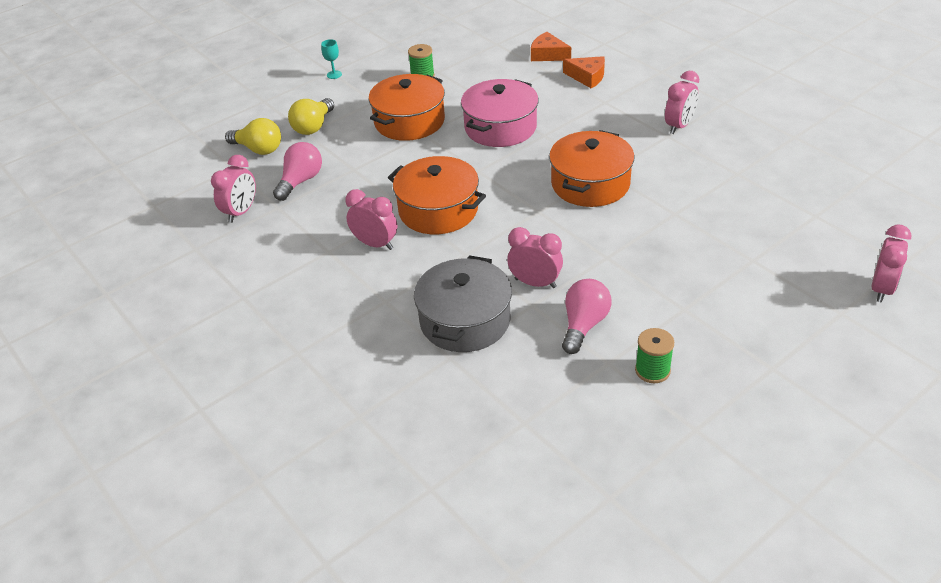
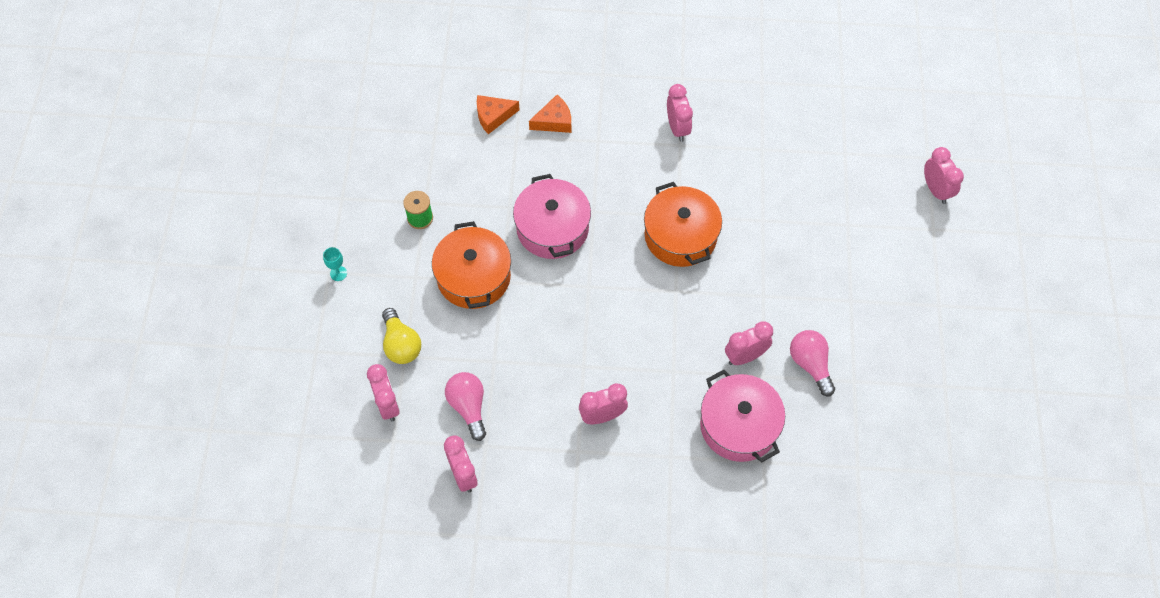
camera: 50 degrees left, 20 degrees up
yellow light bulb [225,118,281,155] -> pink clock [367,364,400,422]
orange pot [388,156,486,234] -> none
grey pot [414,255,512,352] -> pink pot [700,370,785,462]
green spool [635,328,674,383] -> none

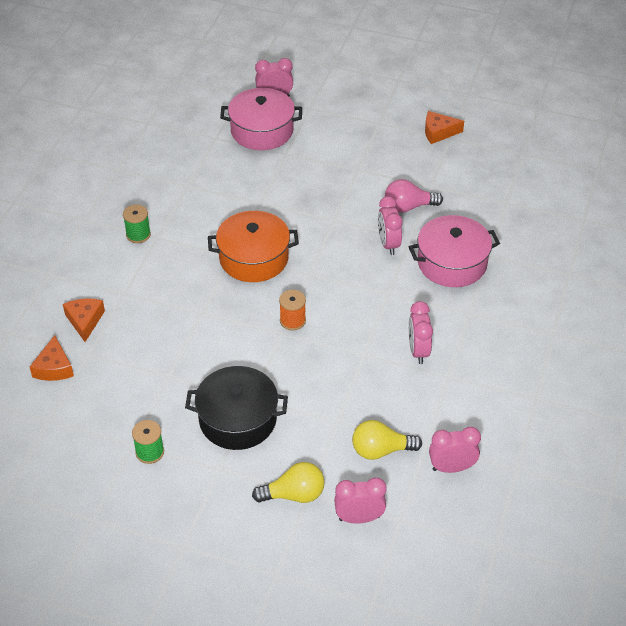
camera: 75 degrees left, 15 degrees down
turquoise goblet [323,247,347,281] -> none
orange pot [432,221,511,309] -> black pot [185,366,288,450]
pink light bulb [445,372,486,441] -> yellow light bulb [352,420,422,460]
pink pot [513,174,591,259] -> pink pot moved to [220,88,302,150]
pink clock [667,84,693,142] -> green spool [123,205,151,243]
none -> orange spool [279,290,306,330]
none -> orange cheese [425,111,464,144]

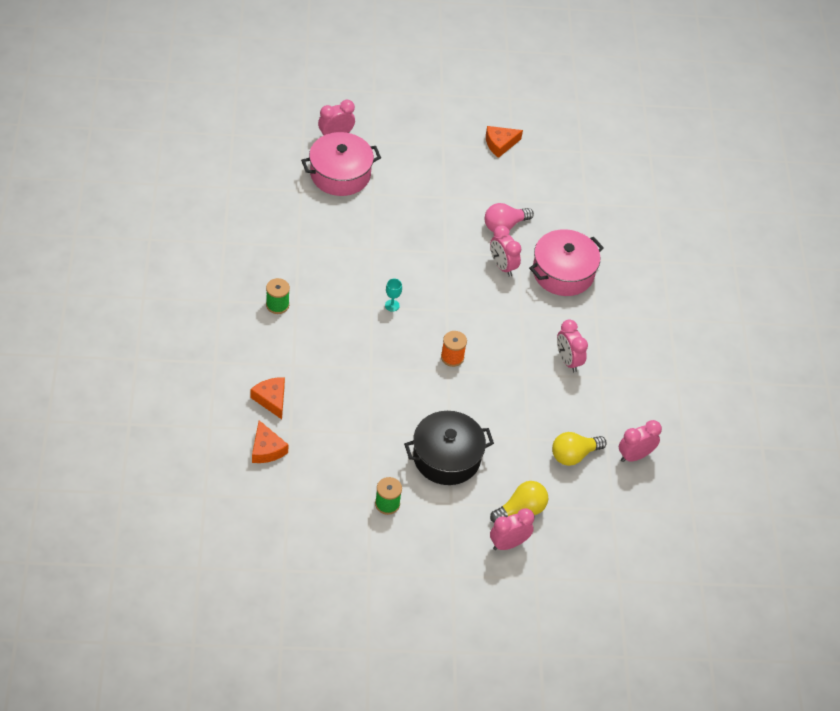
camera: 25 degrees left, 5 degrees up
orange pot [208,211,299,282] -> turquoise goblet [385,279,402,312]
pink clock [334,478,386,524] -> pink clock moved to [490,508,534,550]

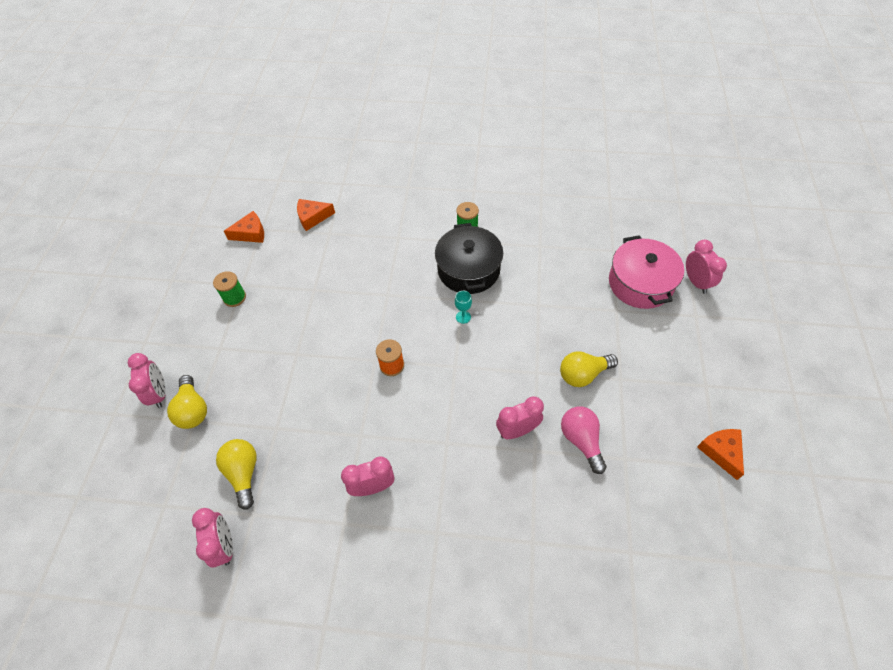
camera: 105 degrees right, 5 degrees up
orange cheese [250,377,285,419] -> orange cheese moved to [224,211,264,243]
black pot [404,411,494,485] -> black pot moved to [435,223,503,294]
pink pot [529,229,604,296] -> none
none -> yellow light bulb [560,351,618,387]

